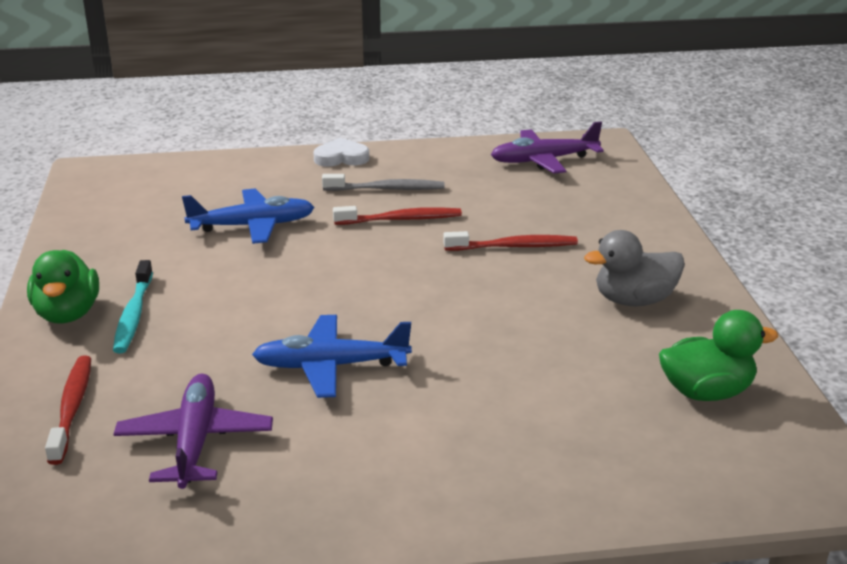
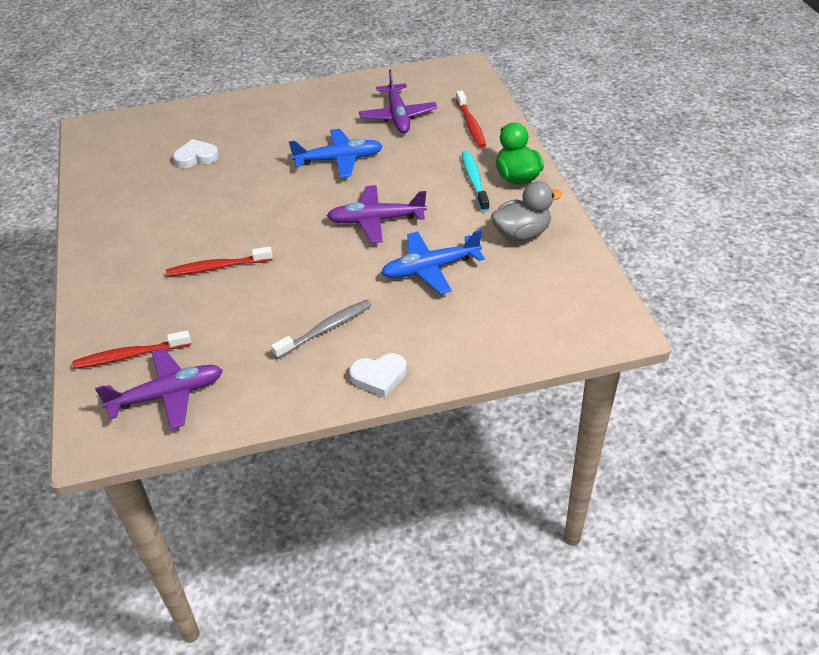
camera: 175 degrees right, 15 degrees up
grey toothbrush [322,174,445,191] -> grey toothbrush turned 150 degrees clockwise [271,300,372,359]
red toothbrush [333,206,462,225] -> red toothbrush moved to [72,330,191,369]
grey duck [584,230,685,306] -> grey duck moved to [491,181,562,241]
green duck [659,310,778,401] -> none
none -> white heart [173,139,219,168]
none -> purple plane [327,185,427,243]

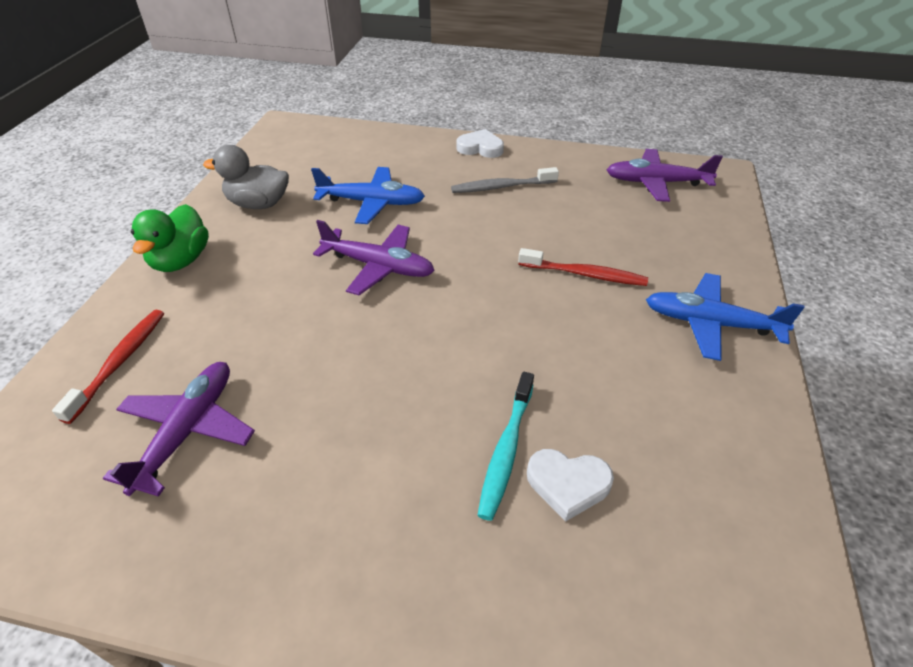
camera: 155 degrees left, 0 degrees up
red toothbrush [72,330,191,369] -> none
blue plane [289,129,383,178] -> blue plane moved to [646,273,805,361]
turquoise toothbrush [462,151,489,212] -> turquoise toothbrush moved to [477,372,534,521]

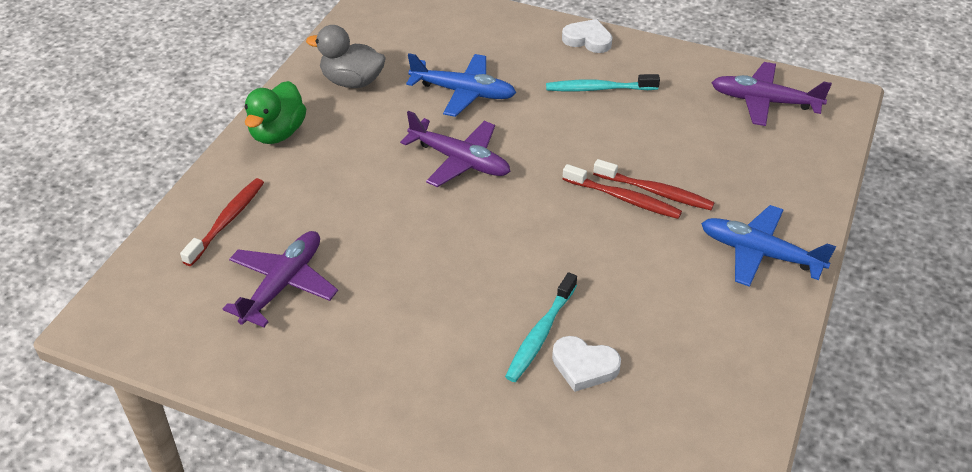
camera: 10 degrees right, 0 degrees up
grey toothbrush [451,167,559,193] -> turquoise toothbrush [546,74,660,92]
none -> red toothbrush [563,164,682,219]

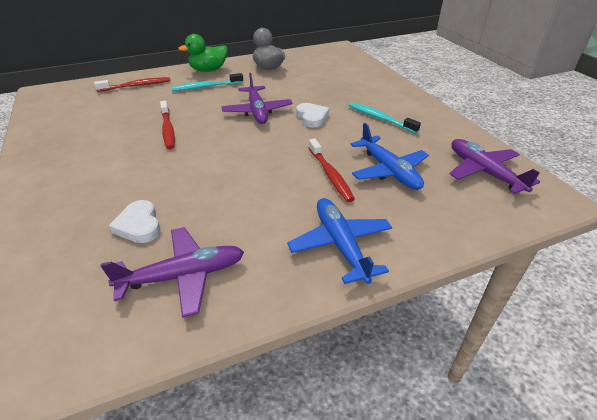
camera: 45 degrees right, 5 degrees down
purple plane [223,231,338,327] -> purple plane moved to [101,227,244,318]
blue plane [406,53,516,117] -> blue plane moved to [350,123,429,190]
turquoise toothbrush [505,272,577,382] -> turquoise toothbrush moved to [172,73,243,91]
white heart [562,19,613,53] -> white heart moved to [296,103,329,128]
red toothbrush [563,164,682,219] -> red toothbrush moved to [160,101,175,149]

